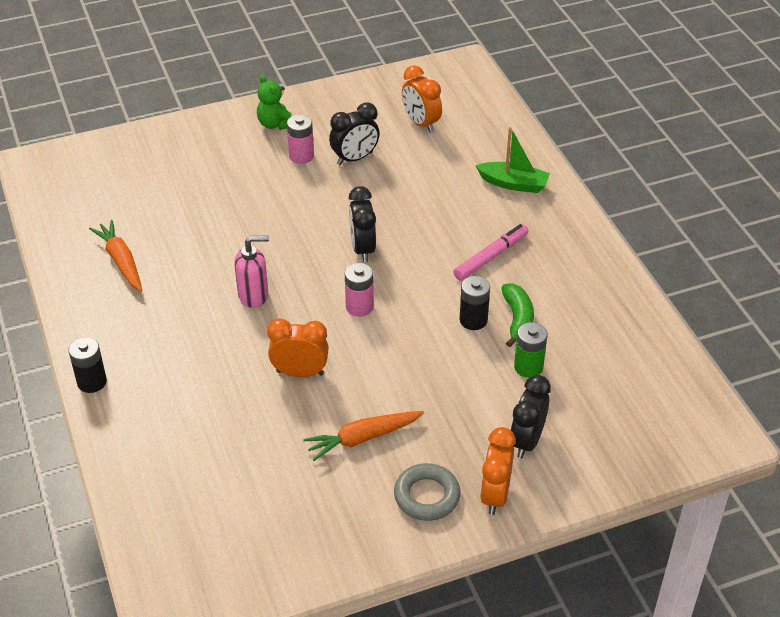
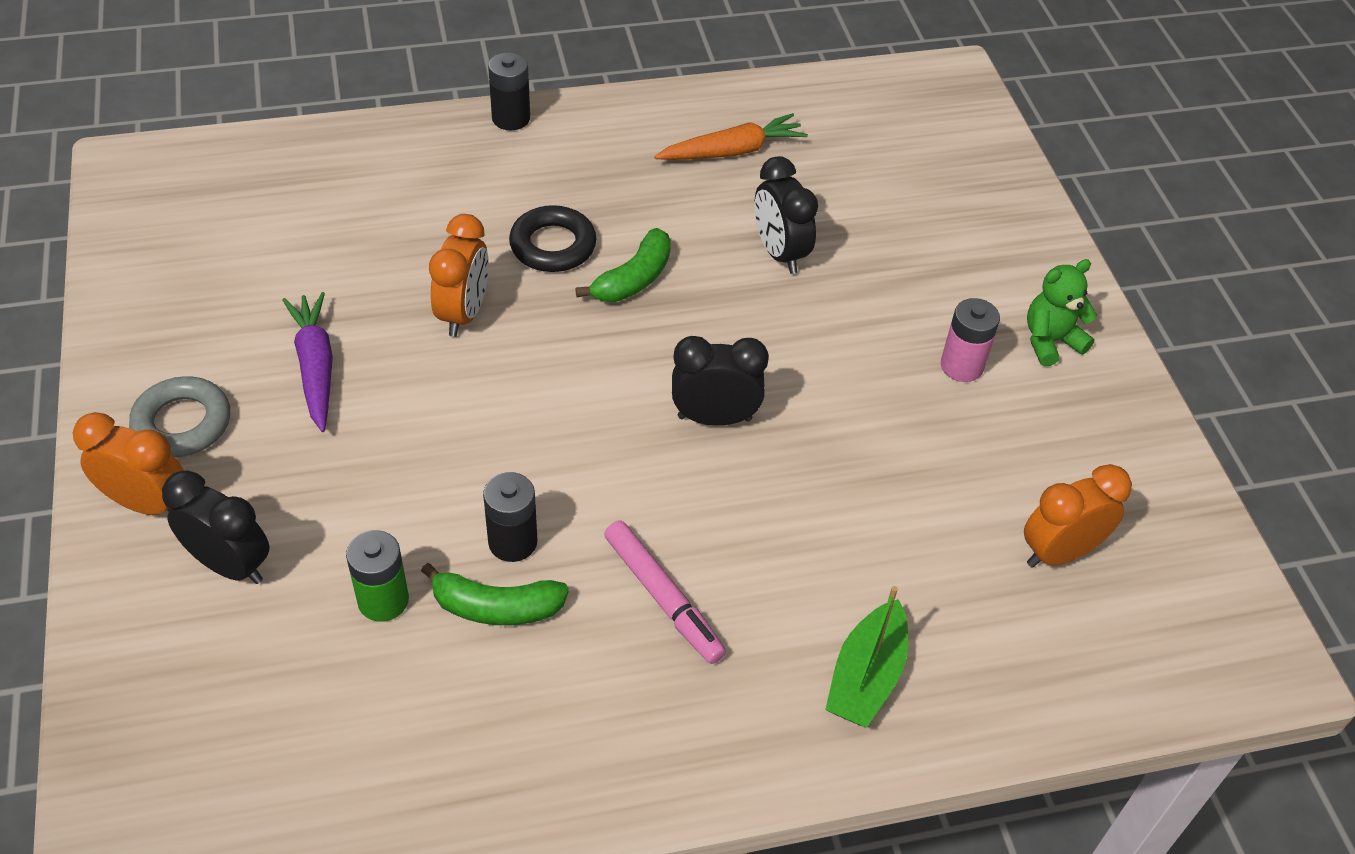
camera: 95 degrees right, 5 degrees up
pink soap dispenser [234,236,269,308] -> green banana [575,228,671,302]
orange carrot [303,411,424,461] -> purple carrot [282,292,333,432]
black clock [329,103,380,165] -> black clock moved to [754,156,818,274]
pink battery [345,263,374,317] -> none
none -> black ring [509,205,596,272]

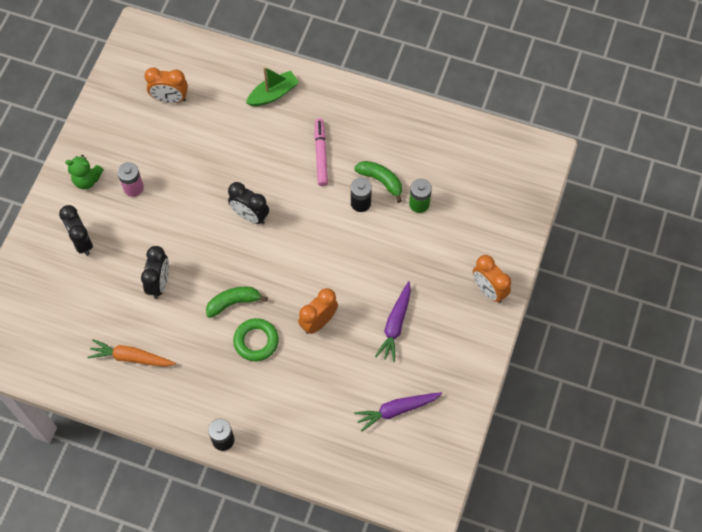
camera: 145 degrees left, 15 degrees up
grey ring [129,376,230,457] -> none
black clock [162,470,270,584] -> black clock moved to [59,205,93,256]
black ring [509,205,596,272] -> green ring [233,318,279,361]
none -> purple carrot [354,392,442,432]

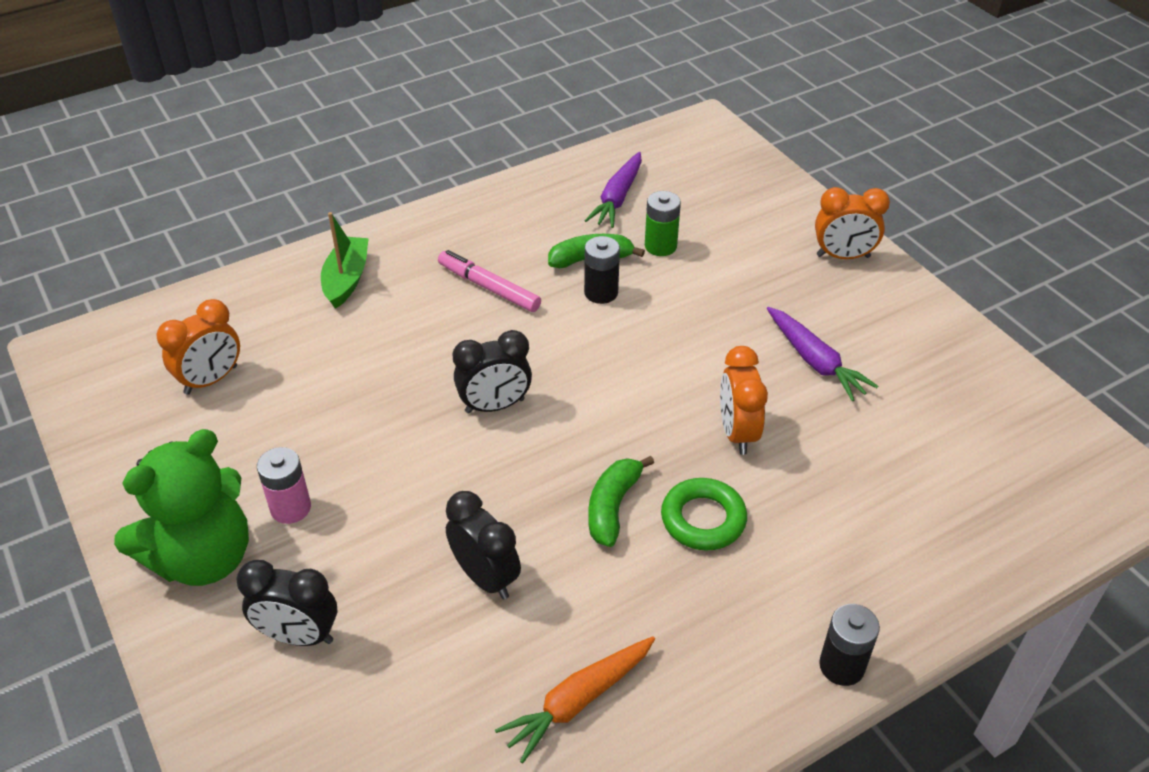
camera: 50 degrees left, 20 degrees down
green teddy bear [65,155,104,189] -> green teddy bear [114,429,249,586], size x1.86
purple carrot [354,392,442,432] -> purple carrot moved to [585,152,642,228]

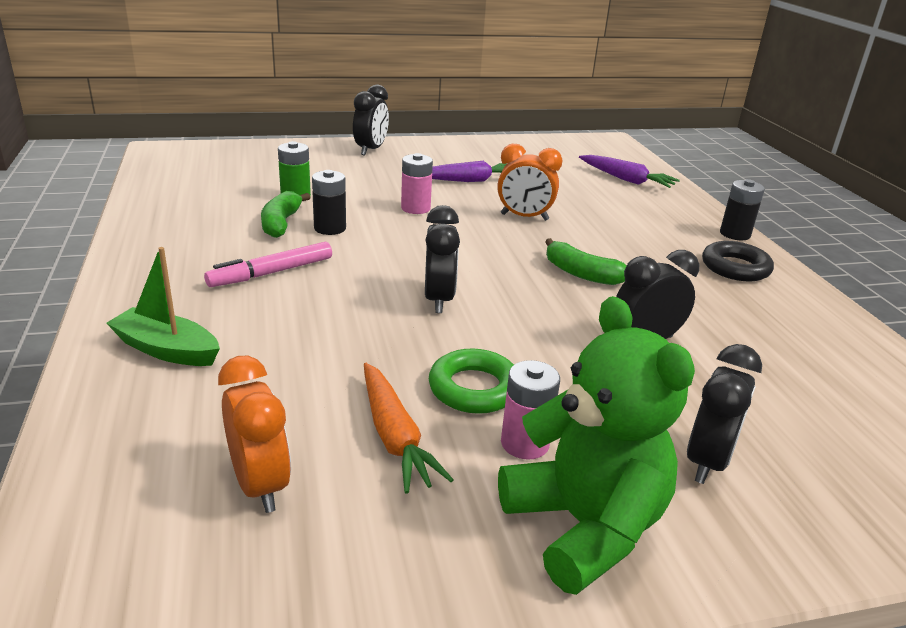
camera: 75 degrees left, 15 degrees down
orange carrot [495,636,655,764] -> orange carrot moved to [364,363,454,494]
purple carrot [585,152,642,228] -> purple carrot moved to [579,155,680,188]
green ring [661,478,747,551] -> green ring moved to [429,349,514,414]
orange clock [815,187,890,259] -> black clock [353,84,389,155]
none -> pink battery [401,153,433,214]
none -> black ring [702,241,774,281]

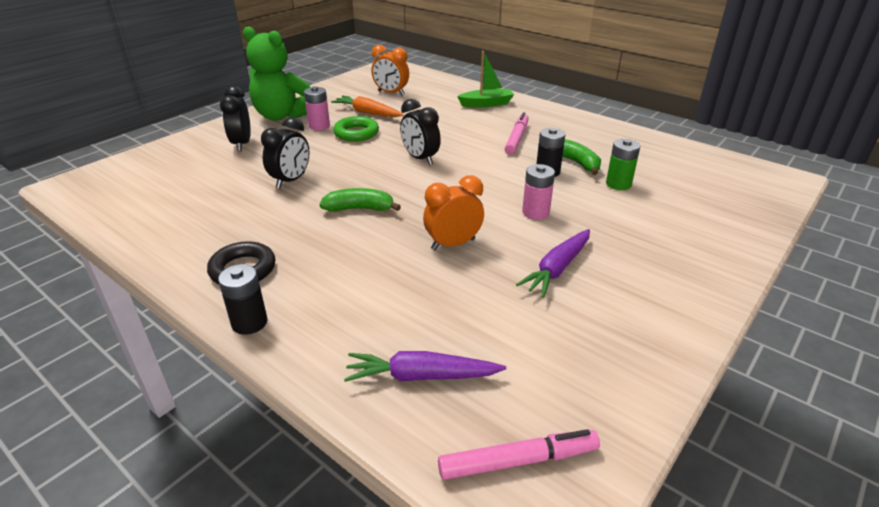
camera: 145 degrees right, 5 degrees up
black clock [353,84,389,155] -> none
none -> pink marker [438,429,600,480]

